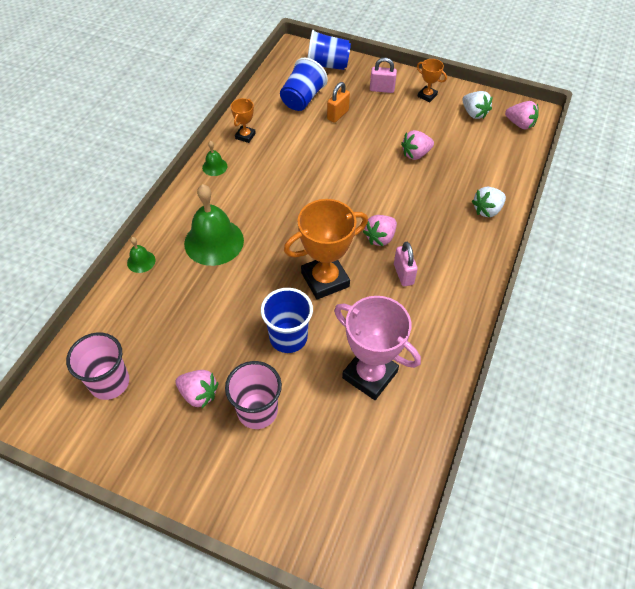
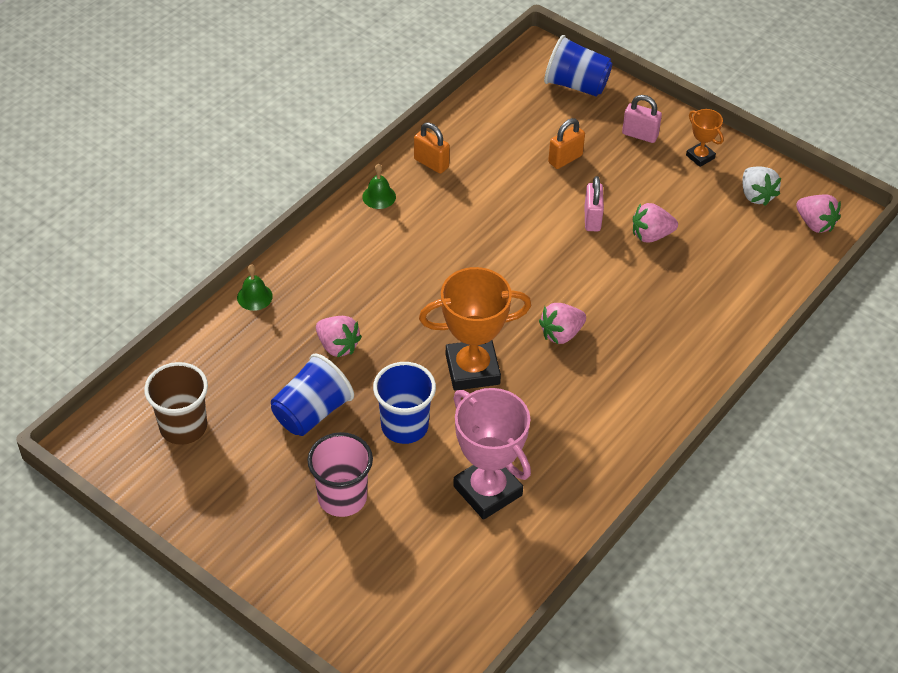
camera: 15 degrees right, 5 degrees down
pink cup [66,332,129,400] -> brown cup [144,362,208,445]
pink strawberry [176,370,218,408] -> pink strawberry moved to [316,316,362,357]
green bell [184,184,244,266] -> none
orange trophy [231,98,256,143] -> orange padlock [414,122,450,174]
blue cup [280,57,328,111] -> blue cup moved to [271,354,354,436]
pink padlock [394,242,418,287] -> pink padlock moved to [584,176,604,232]
white strawberry [472,187,506,217] -> none

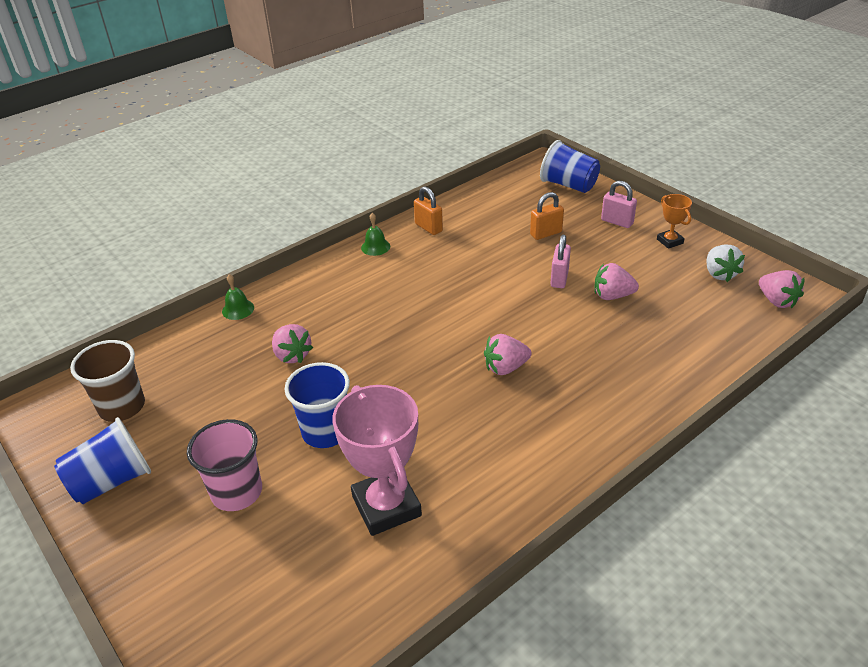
camera: 15 degrees right, 10 degrees down
blue cup [271,354,354,436] -> blue cup moved to [54,417,151,504]
orange trophy [419,267,531,390] -> none

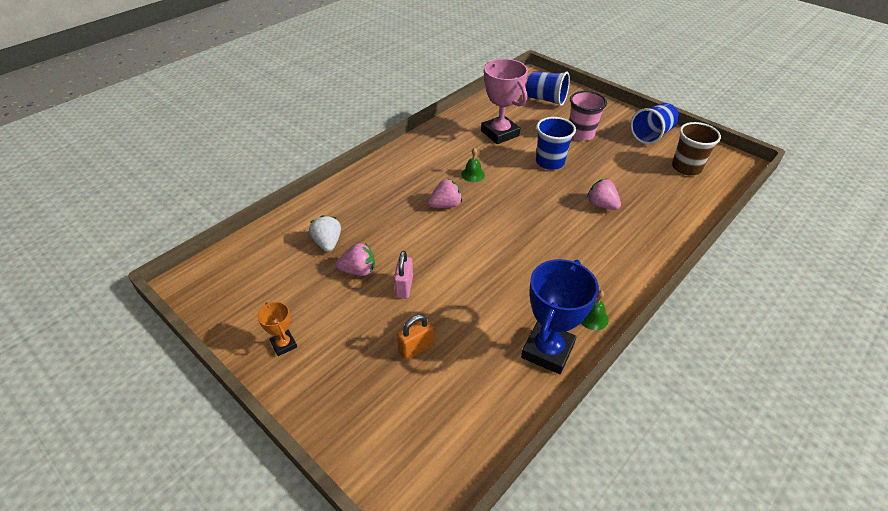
camera: 170 degrees right, 5 degrees up
green bell [222,274,254,320] -> green bell moved to [461,147,485,182]
orange padlock [414,186,443,235] -> blue trophy [521,259,599,374]
blue cup [540,140,600,193] -> blue cup moved to [526,71,570,106]
pink padlock [601,181,637,228] -> none
white strawberry [707,245,745,282] -> white strawberry moved to [309,215,341,252]
pink strawberry [759,270,804,308] -> none

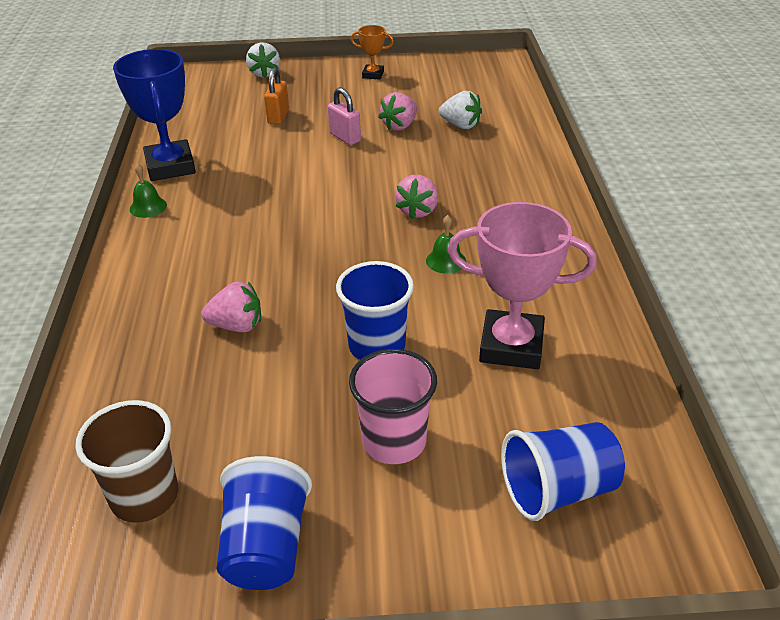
camera: 135 degrees right, 5 degrees down
none -> white strawberry [246,42,280,78]

